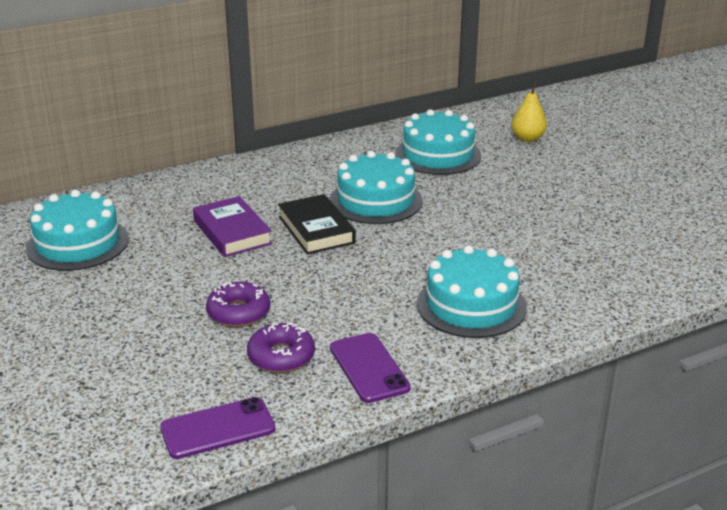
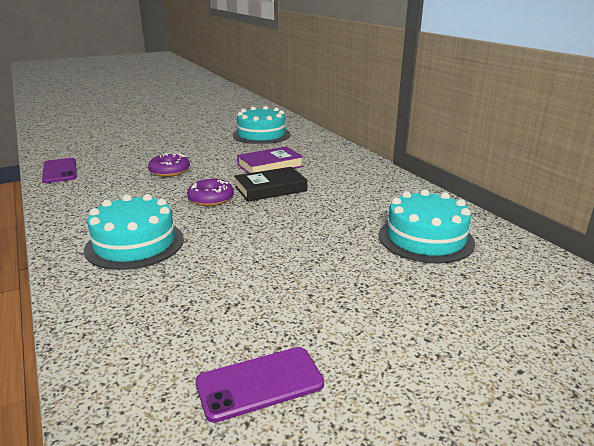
camera: 90 degrees right, 5 degrees down
purple donut [247,323,315,373] -> purple donut moved to [187,179,234,206]
turquoise cake [330,151,423,224] -> none
purple phone [330,333,411,403] -> purple phone moved to [196,347,324,423]
yellow pear [511,83,547,142] -> none

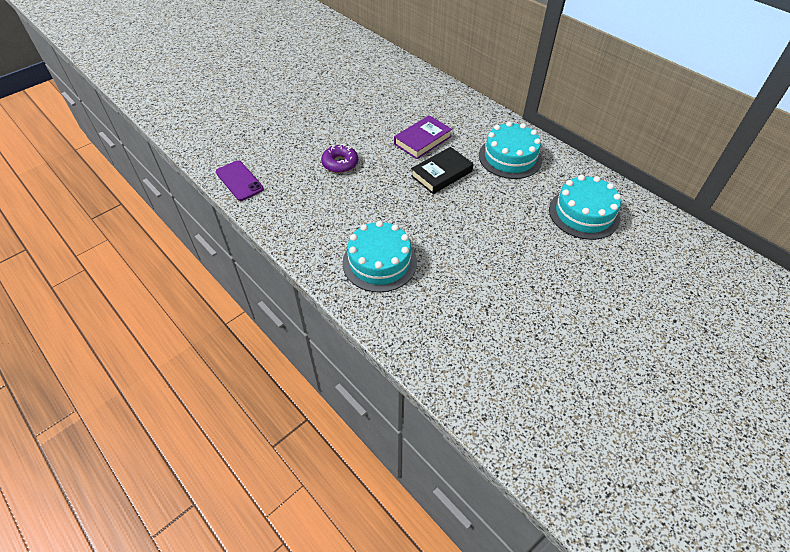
camera: 15 degrees left, 25 degrees up
purple donut [187,179,234,206] -> none
purple phone [196,347,324,423] -> none
turquoise cake [233,106,291,144] -> turquoise cake moved to [479,121,542,179]

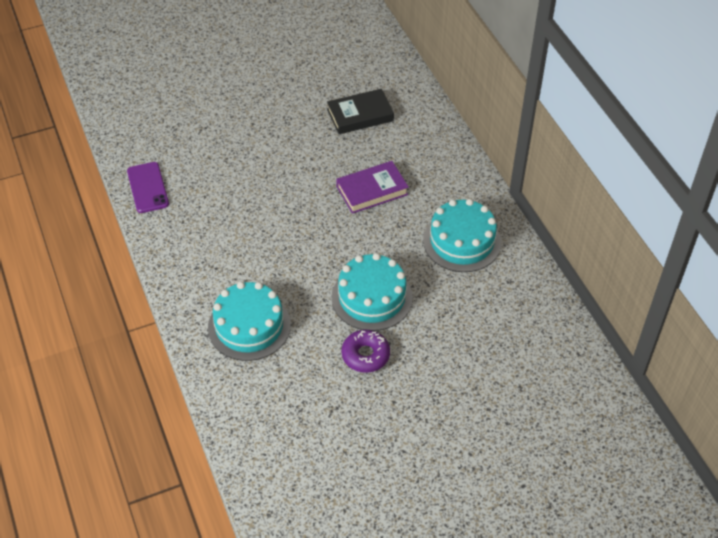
camera: 20 degrees right, 0 degrees up
purple donut [321,144,358,173] -> purple donut moved to [342,330,390,373]
black book [411,147,474,194] -> black book moved to [327,89,394,134]
turquoise cake [549,175,621,240] -> turquoise cake moved to [332,253,413,331]

